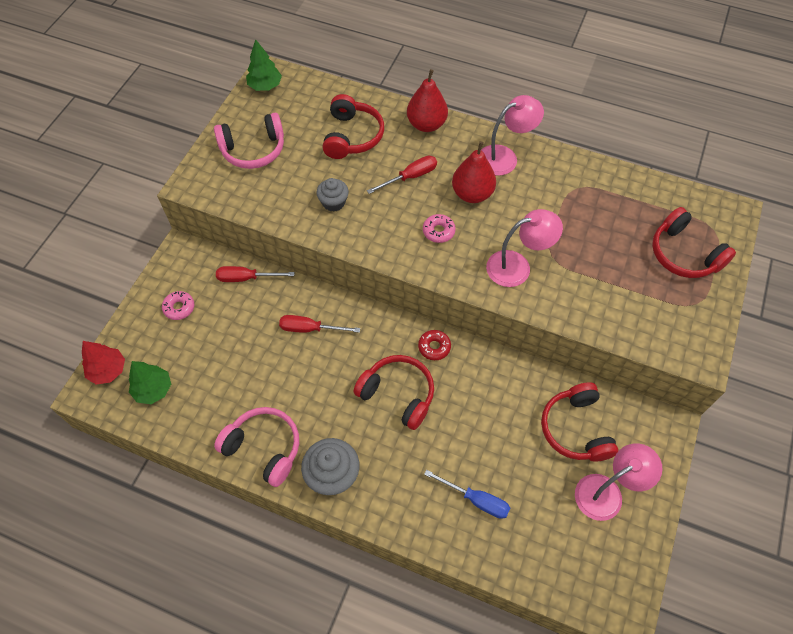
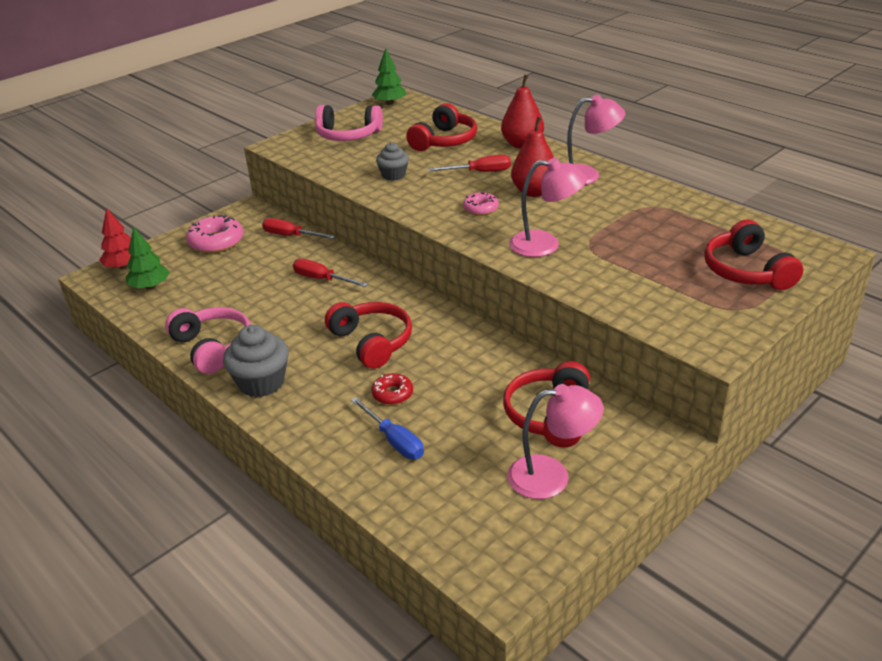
camera: 25 degrees right, 25 degrees down
pink donut [162,291,194,320] -> pink donut [186,215,243,253], size x1.72
red donut [418,330,451,360] -> red donut moved to [371,373,413,405]

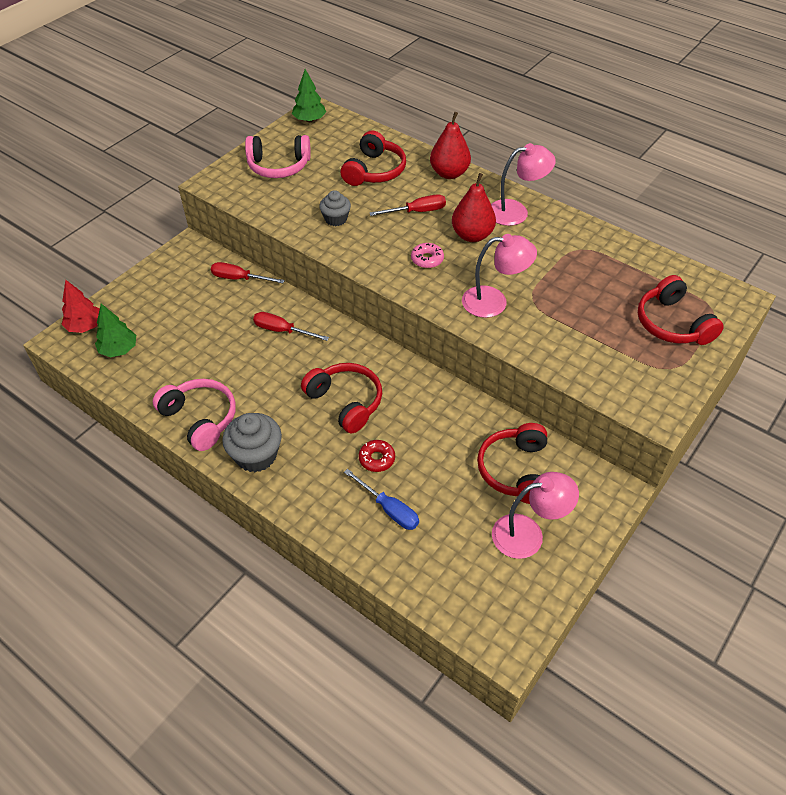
camera: 10 degrees left, 15 degrees up
pink donut [186,215,243,253] -> none

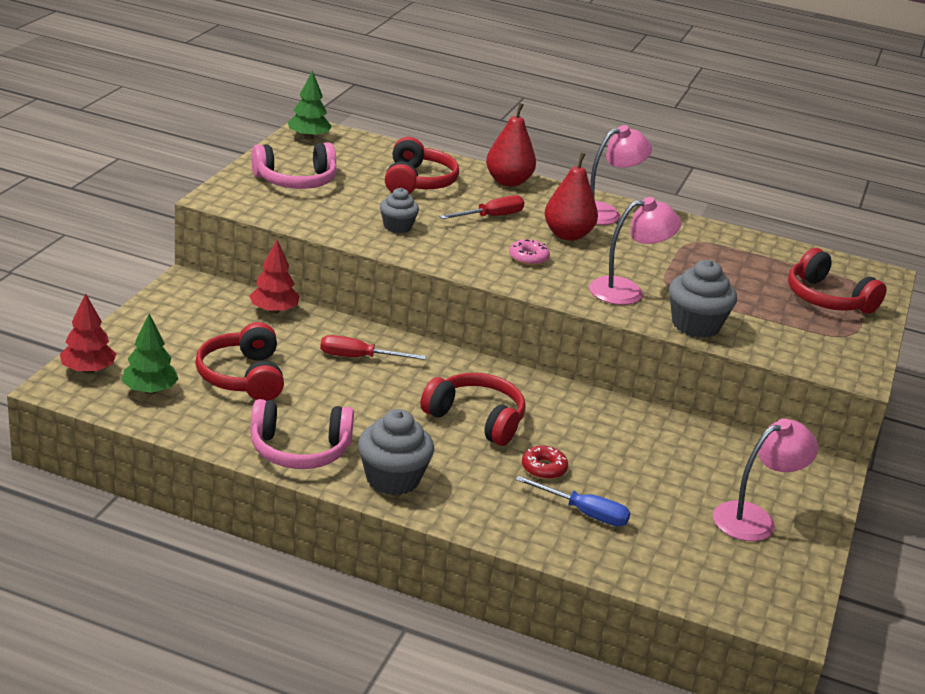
camera: 20 degrees left, 20 degrees down
pink headphones [153,379,236,451] -> pink headphones turned 150 degrees clockwise [250,399,354,469]
red screwdriver [211,262,285,283] -> red tree [249,240,299,314]
red headphones [477,423,547,504] -> red headphones moved to [195,322,284,401]
none -> grey cupcake [669,260,737,338]

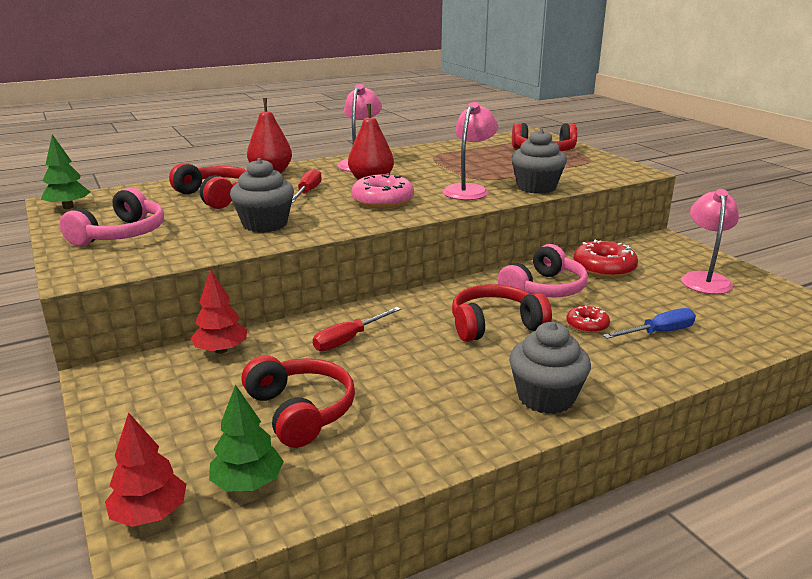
camera: 45 degrees left, 5 degrees down
red headphones [195,322,284,401] -> red headphones turned 150 degrees counterclockwise [242,355,355,448]
pink headphones [250,399,354,469] -> pink headphones moved to [498,244,588,298]
grey cupcake [380,188,419,233] -> grey cupcake [230,158,294,232], size x1.59
pink donut [509,239,550,266] -> pink donut [351,173,414,209], size x1.72
none -> red donut [573,239,638,278]

